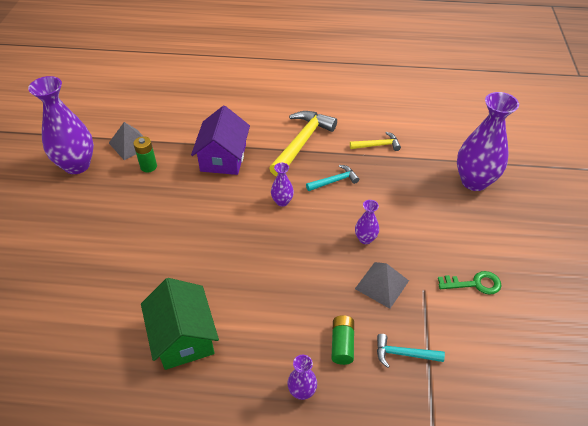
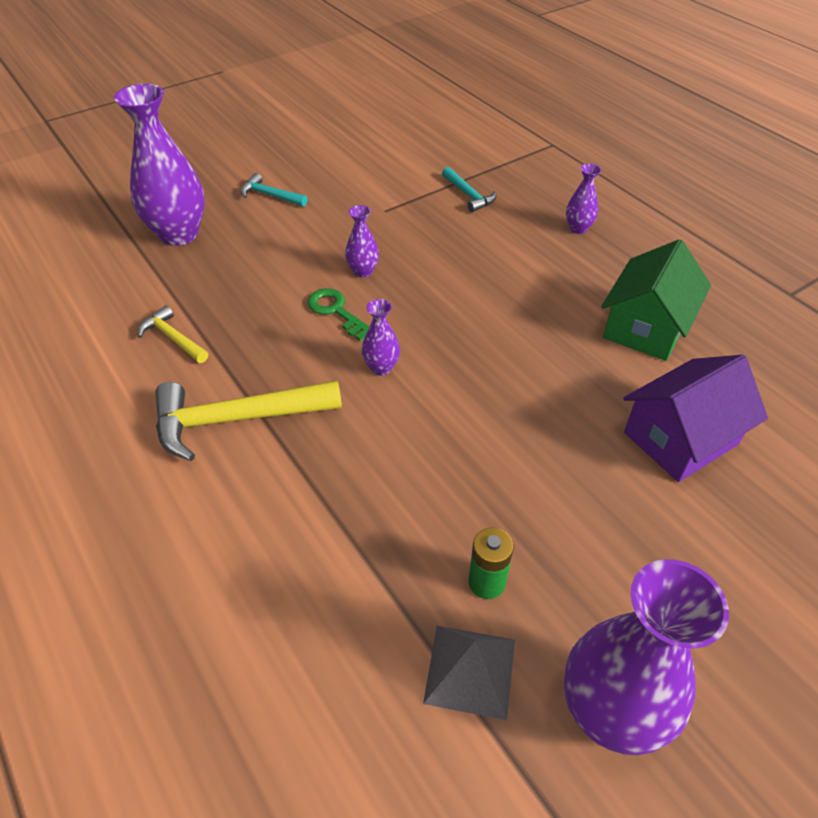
camera: 130 degrees left, 0 degrees up
purple house [191,106,250,175] -> purple house moved to [623,355,768,482]
turquoise hammer [306,165,359,191] -> turquoise hammer moved to [240,173,308,207]
green battery [331,315,354,365] -> none
grey pyramid [355,262,409,309] -> none
green key [438,271,502,295] -> green key moved to [308,288,370,341]

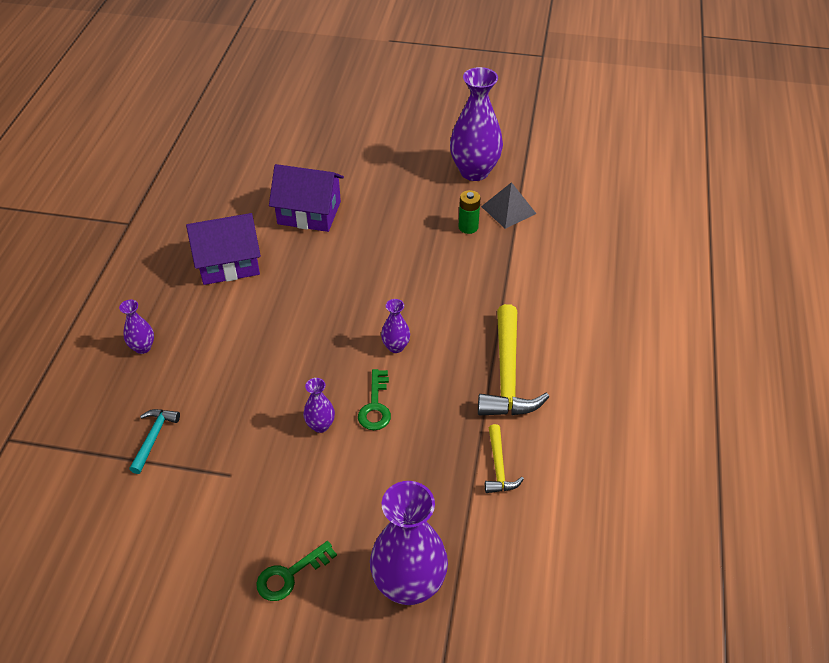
camera: 135 degrees left, 0 degrees up
yellow hammer [155,380,342,461] -> yellow hammer turned 60 degrees clockwise [478,304,549,415]
turquoise hammer [240,173,308,207] -> green key [256,541,337,601]
green house [601,239,711,361] -> purple house [186,213,261,285]

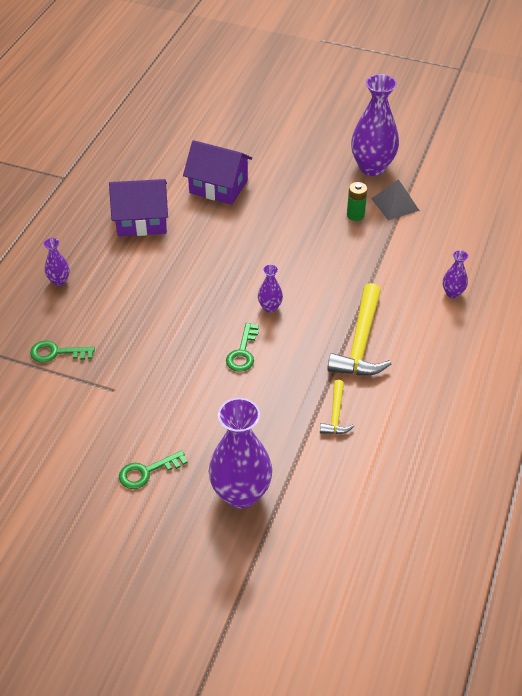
camera: 10 degrees right, 0 degrees up
turquoise hammer [129,409,180,474] -> green key [30,341,95,363]
purple vase [303,378,335,433] -> purple vase moved to [443,250,469,298]

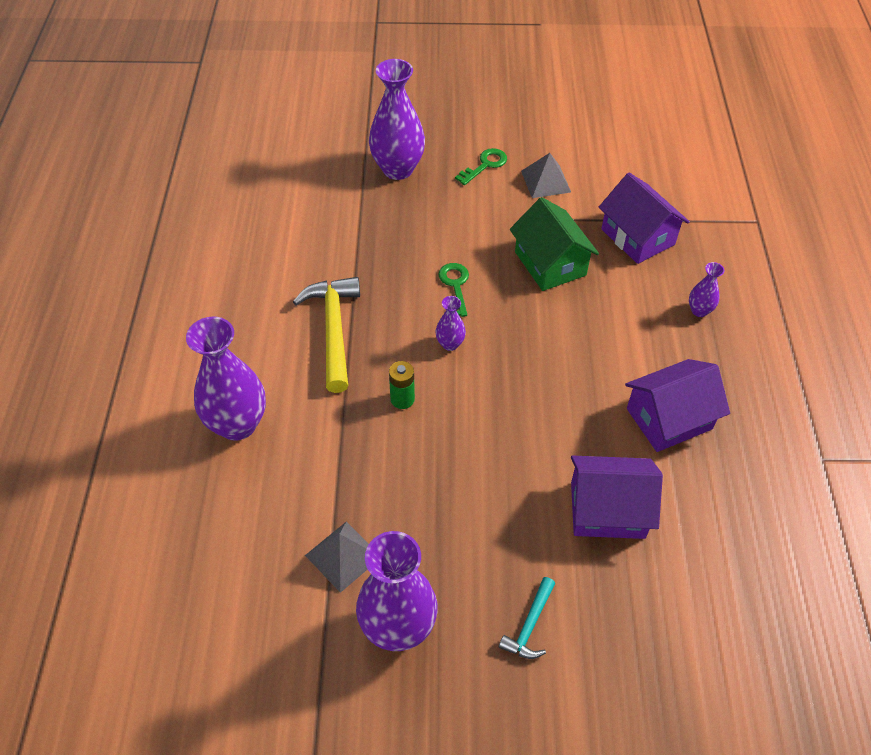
camera: 160 degrees right, 5 degrees up
green key [30,341,95,363] -> purple house [599,173,690,264]
yellow hammer [320,380,354,434] -> none
green battery [347,182,367,221] -> green battery moved to [389,361,415,409]
purple vase [443,250,469,298] -> purple vase [186,316,266,441], size x2.14
none -> turquoise hammer [499,577,555,659]
none -> green house [510,197,599,291]
none -> grey pyramid [521,153,571,198]

